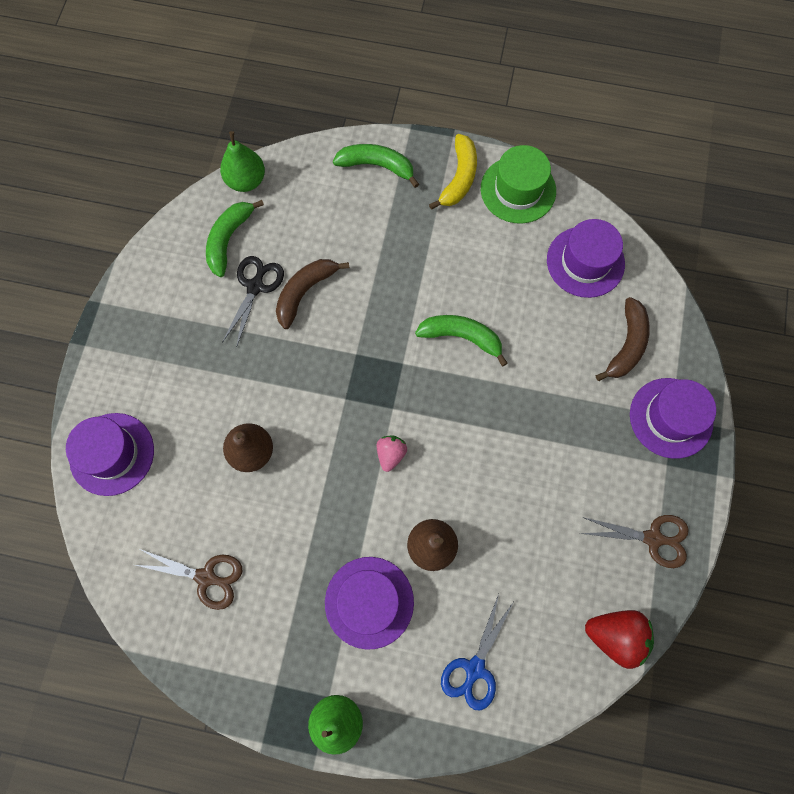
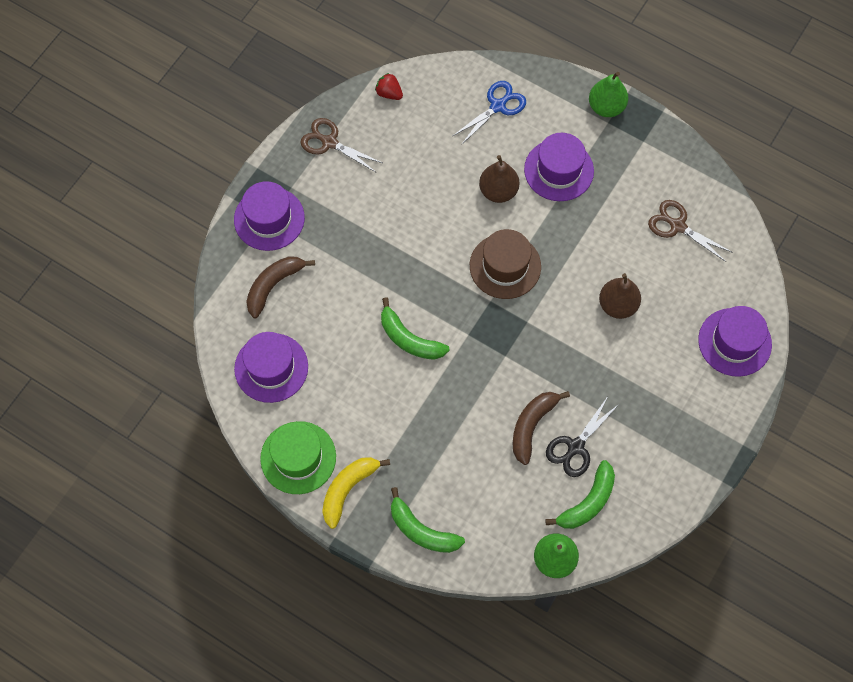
camera: 160 degrees left, 5 degrees down
brown banana [276,259,349,329] -> brown banana turned 150 degrees clockwise [513,391,570,465]
pink strawberry [377,436,407,472] -> brown hat [470,229,541,299]
red strawberry [585,610,654,669] -> red strawberry [375,73,403,100], size x0.60

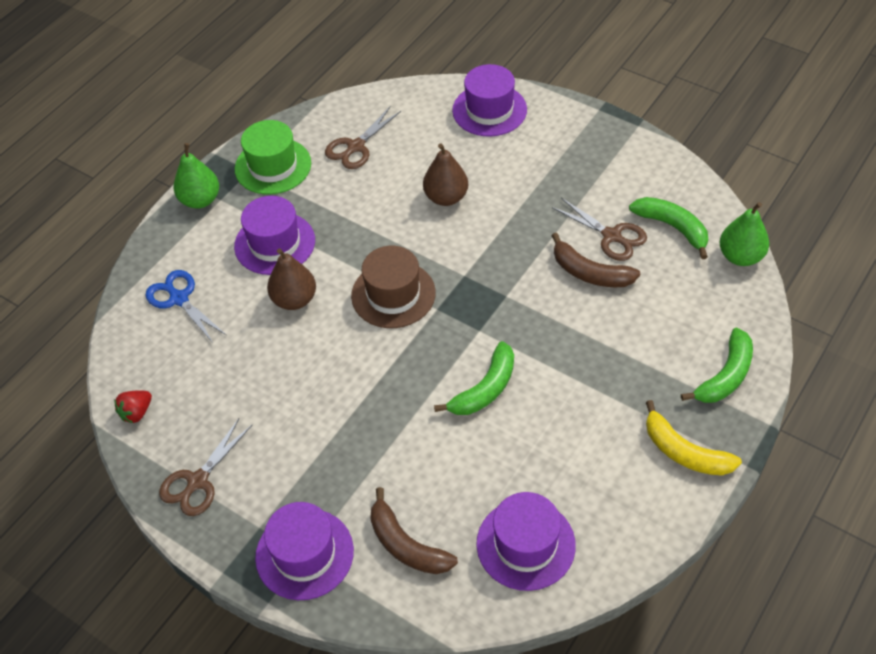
camera: 85 degrees left, 15 degrees down
green hat [260,421,336,494] -> green hat moved to [235,120,311,194]
black scissors [546,398,619,477] -> brown scissors [552,198,647,261]

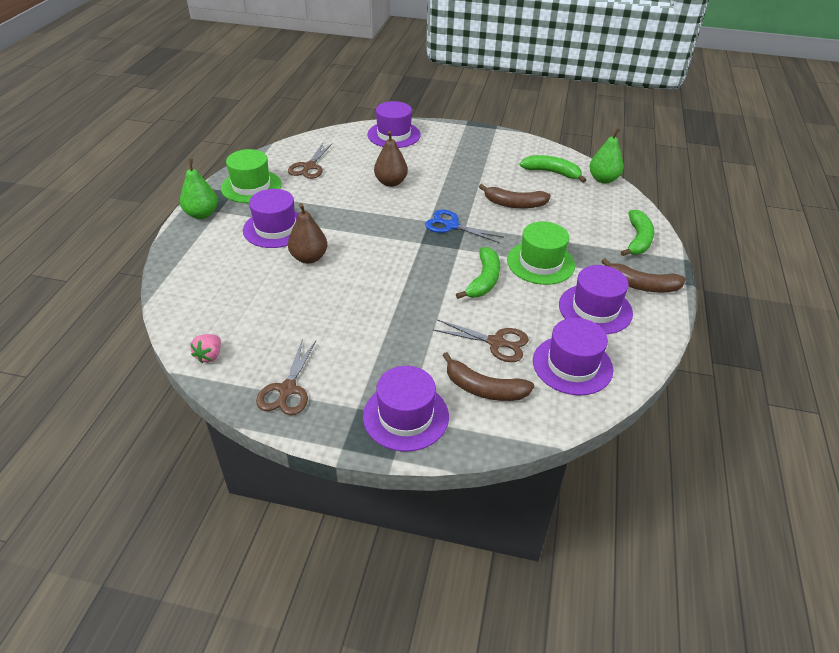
camera: 25 degrees left, 10 degrees down
red strawberry [114,391,152,423] -> pink strawberry [190,334,221,363]
blue scissors [145,270,226,343] -> blue scissors moved to [425,210,504,243]
brown hat [351,246,436,328] -> none
brown scissors [552,198,647,261] -> brown scissors moved to [433,319,529,362]
yellow banana [646,400,742,476] -> brown banana [601,258,686,293]
none -> green hat [507,221,575,285]
none -> purple hat [559,265,633,334]

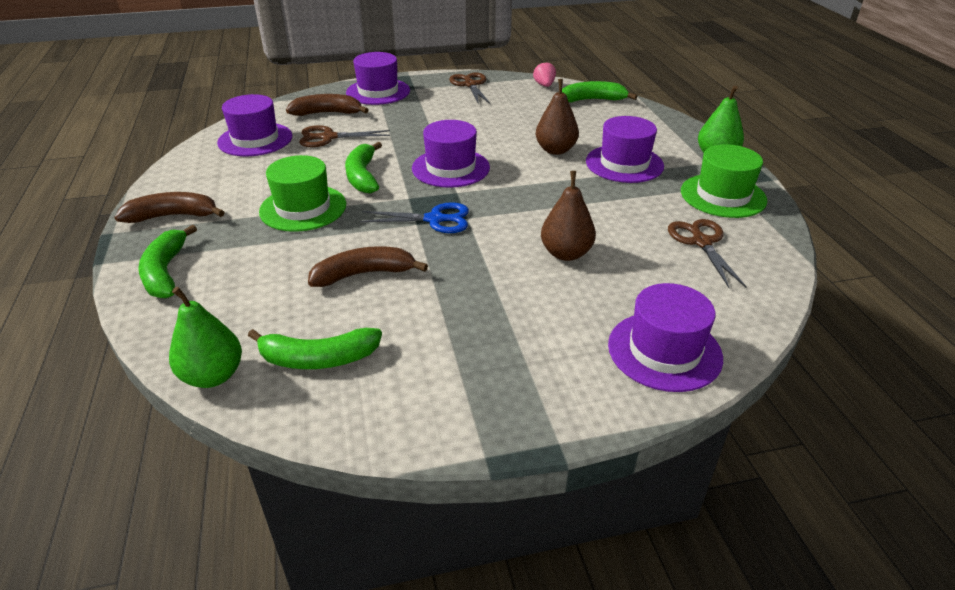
camera: 155 degrees right, 5 degrees down
purple hat [559,265,633,334] -> purple hat moved to [412,120,490,188]
none -> green banana [562,81,638,102]

